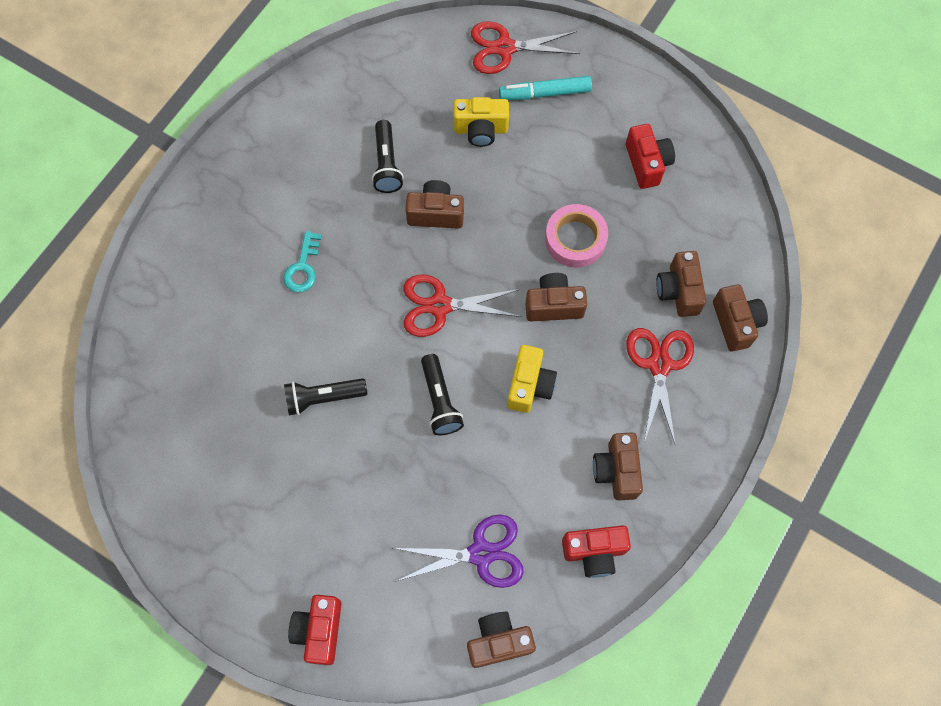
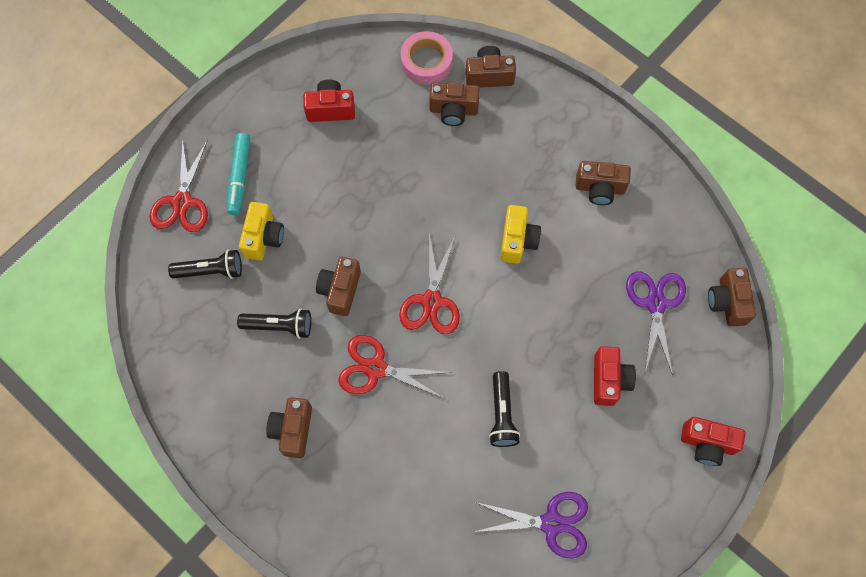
camera: 80 degrees left, 0 degrees up
turquoise key [283,231,322,292] -> none
black flashlight [421,354,464,435] -> black flashlight moved to [168,250,242,279]
yellow camera [507,345,557,413] -> yellow camera turned 75 degrees clockwise [500,205,541,264]
brown camera [525,273,587,321] -> brown camera moved to [266,397,312,458]
pink tape [545,204,608,268] -> pink tape moved to [401,31,453,84]
red camera [562,525,631,578] -> red camera moved to [594,346,636,406]
red scissors [626,328,694,446] -> red scissors moved to [338,335,452,399]
none -> purple scissors [474,492,588,559]

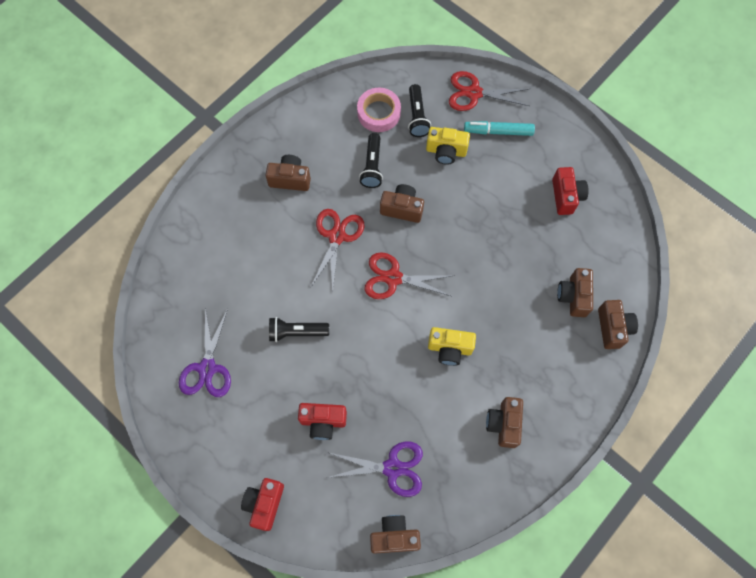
camera: 90 degrees right, 0 degrees up
pink tape [401,31,453,84] -> pink tape moved to [357,88,401,132]

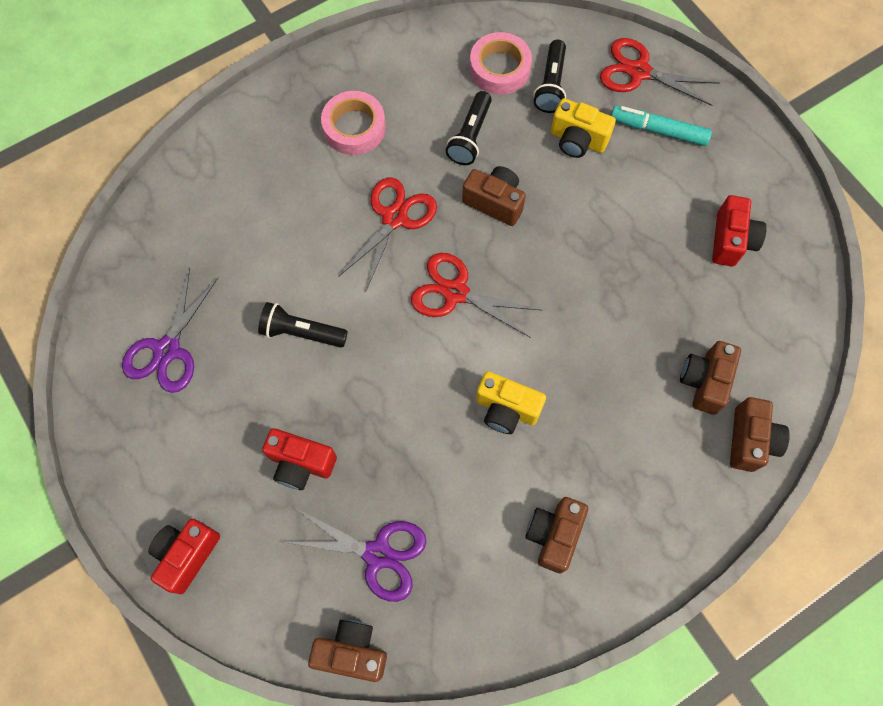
camera: 15 degrees right, 0 degrees up
brown camera [265,155,311,191] -> pink tape [321,91,386,155]

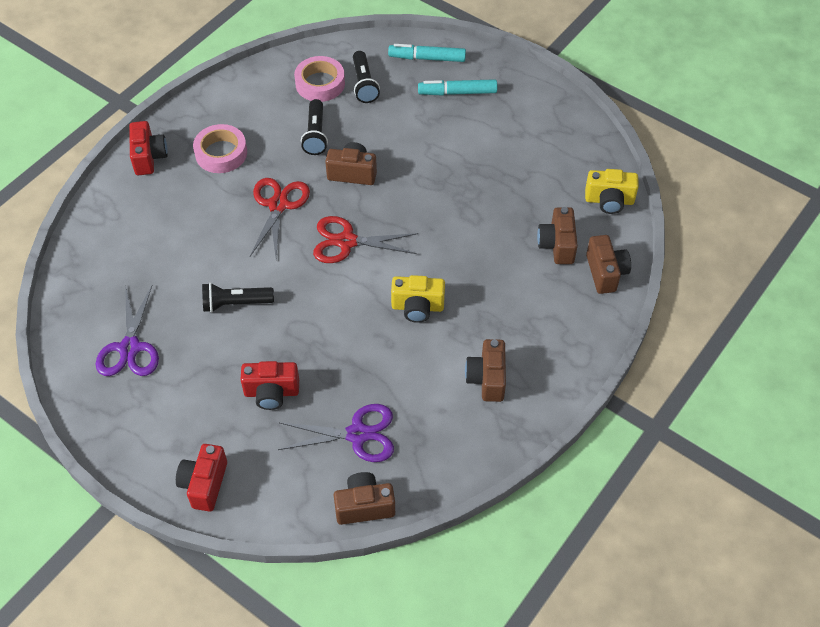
camera: 20 degrees left, 15 degrees down
yellow camera [551,98,616,158] -> yellow camera moved to [585,169,639,214]
red scissors [600,38,720,106] -> turquoise marker [388,44,466,62]
red camera [712,195,767,267] -> red camera moved to [129,121,168,175]

